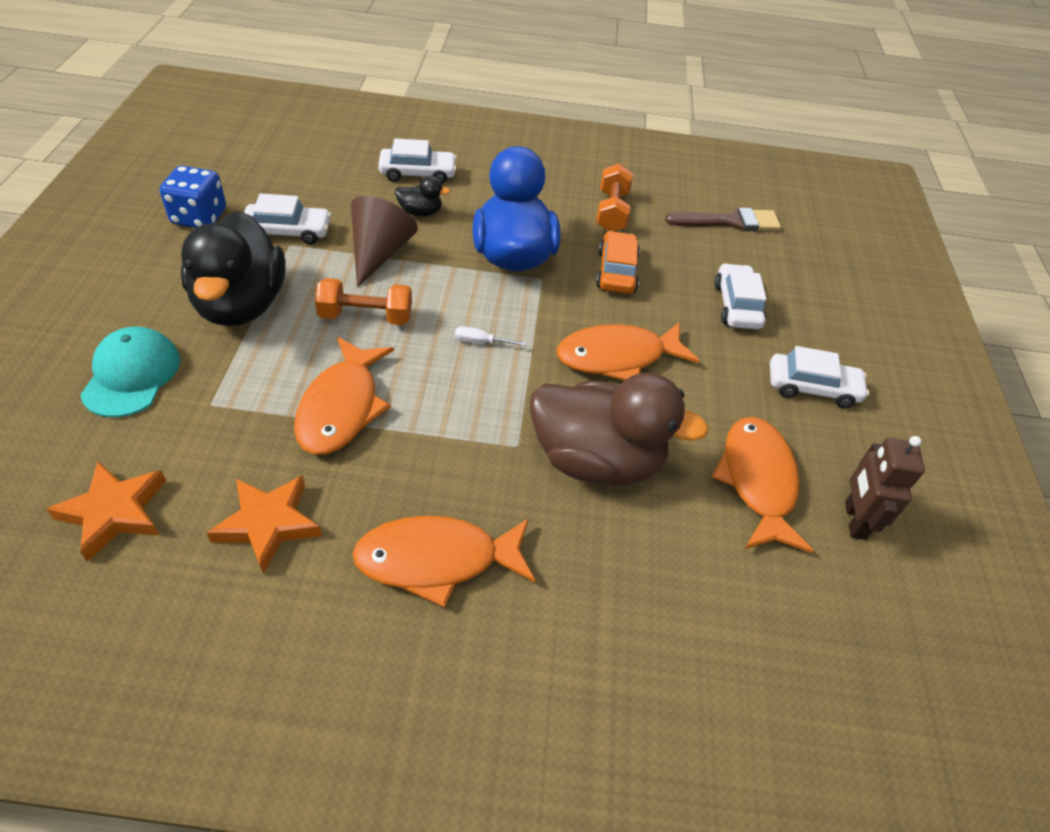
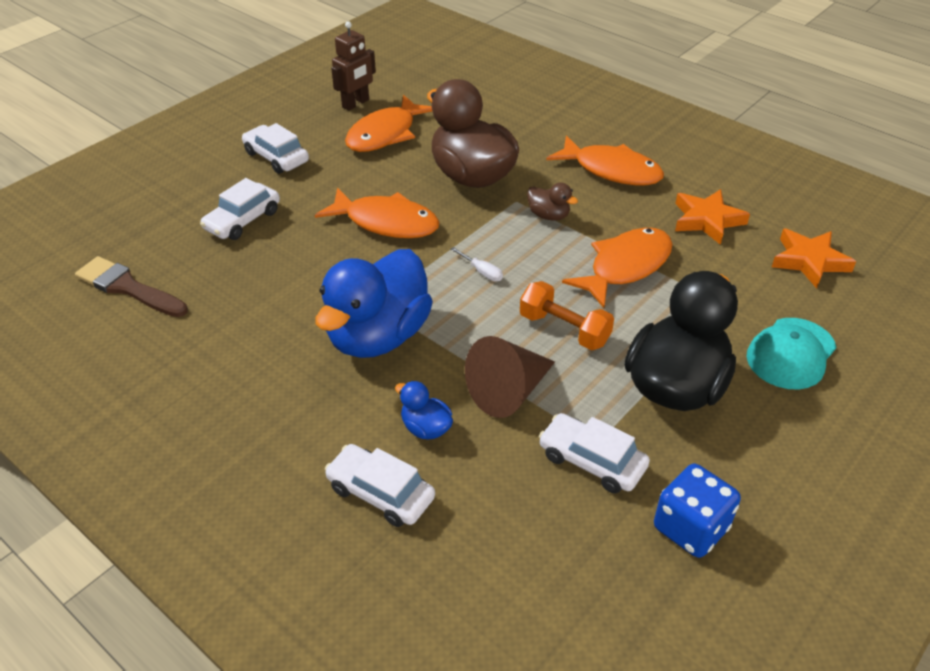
camera: 140 degrees left, 5 degrees down
black duck [395,176,450,216] -> blue duck [395,381,453,440]
orange dumbbell [596,163,633,231] -> none
orange car [596,231,640,294] -> none
none -> brown duck [527,183,578,221]

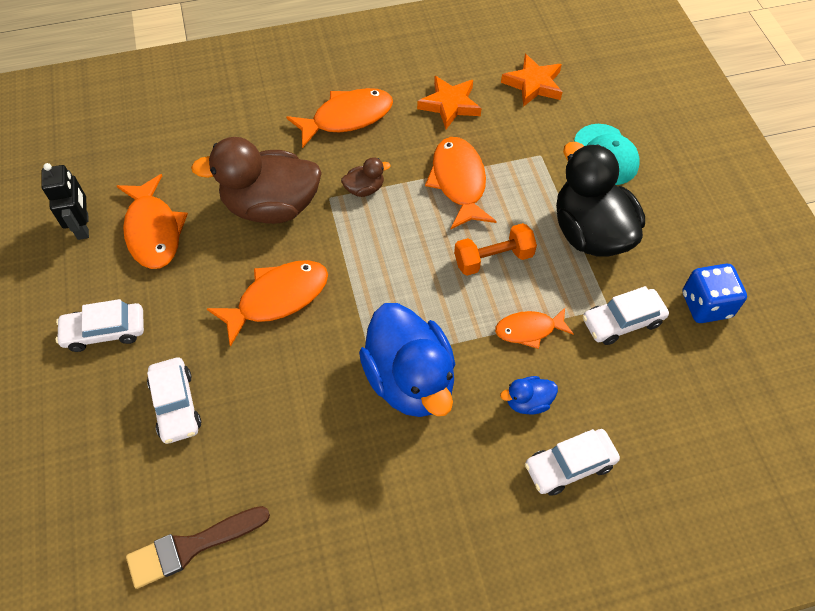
camera: 55 degrees left, 15 degrees up
brown robot [331,21,376,111] -> black robot [41,163,89,240]
white screwdriver [451,247,503,281] -> none
brown cone [465,336,555,418] -> orange fish [495,308,574,349]

